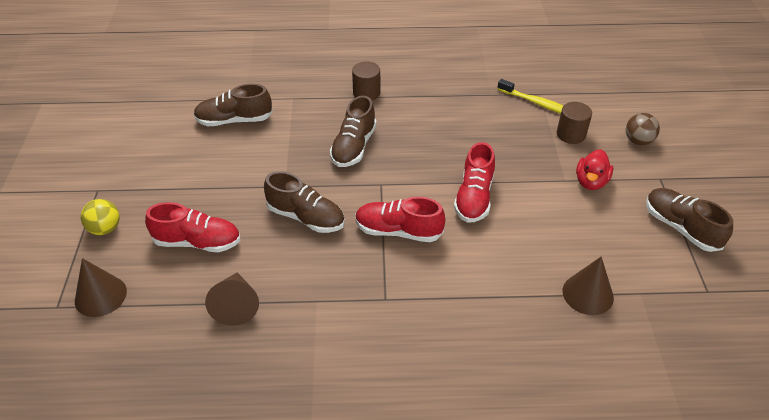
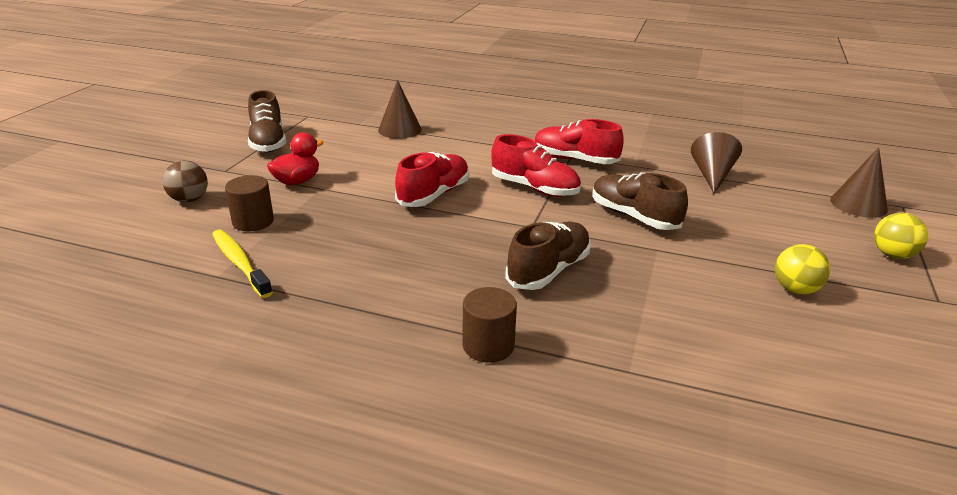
camera: 160 degrees left, 15 degrees down
red shoe [145,202,241,252] -> red shoe moved to [534,119,624,164]
brown shoe [194,84,273,126] -> none
none -> yellow ball [775,244,830,294]

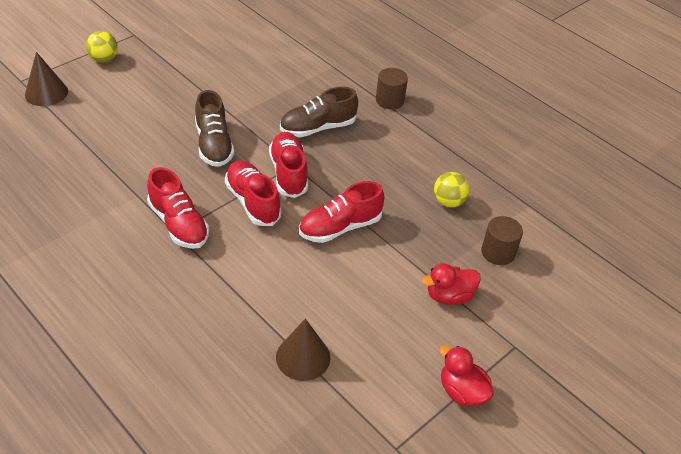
camera: 155 degrees left, 15 degrees up
brown ball [162,161,208,202] -> none
yellow toothbrush [212,230,273,298] -> none
brown shoe [248,90,286,152] -> red duck [439,345,494,406]
brown cone [691,132,742,193] -> none
yellow ball [775,244,830,294] -> yellow ball moved to [434,172,469,208]
none -> red shoe [269,132,308,198]

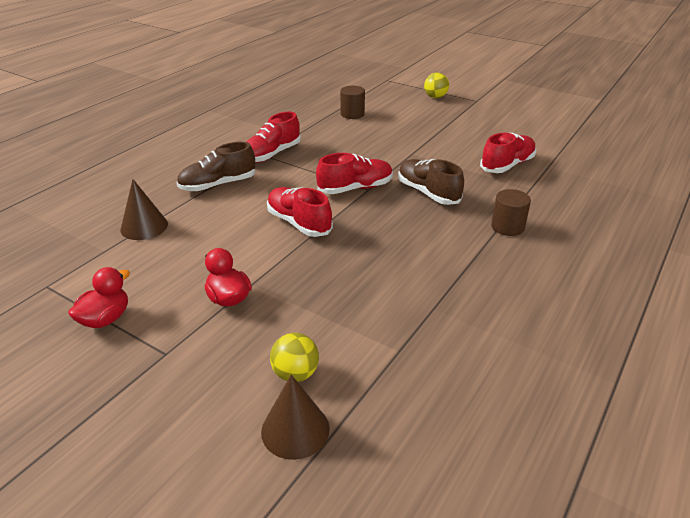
camera: 80 degrees right, 10 degrees down
brown cone [25,52,68,106] -> brown cone moved to [261,375,330,460]
brown shoe [195,90,234,167] -> brown shoe moved to [177,142,255,192]
red shoe [225,160,282,226] -> red shoe moved to [480,133,536,173]
yellow ball [434,172,469,208] -> yellow ball moved to [270,333,319,382]
brown cylinder [481,216,523,265] -> brown cylinder moved to [340,86,365,119]

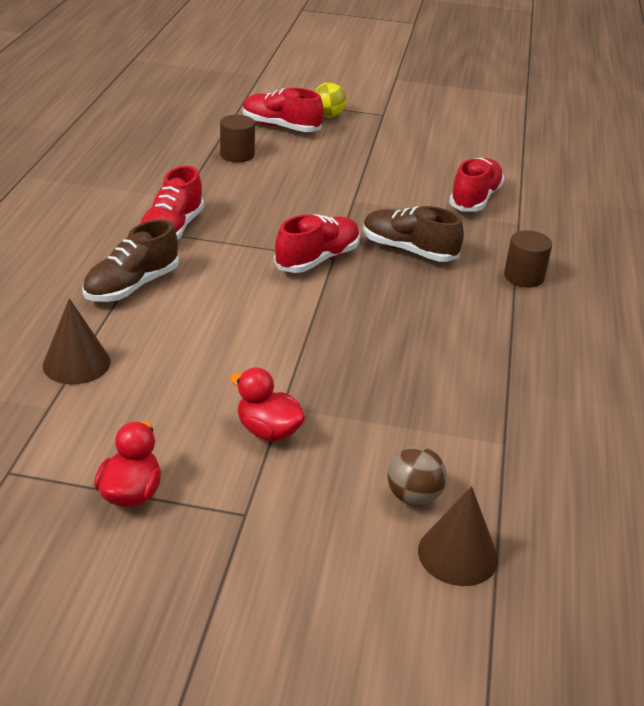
camera: 25 degrees left, 0 degrees up
red shoe [267,187,333,237] -> red shoe moved to [242,88,324,132]
yellow ball [270,333,319,382] -> brown ball [387,446,447,506]

